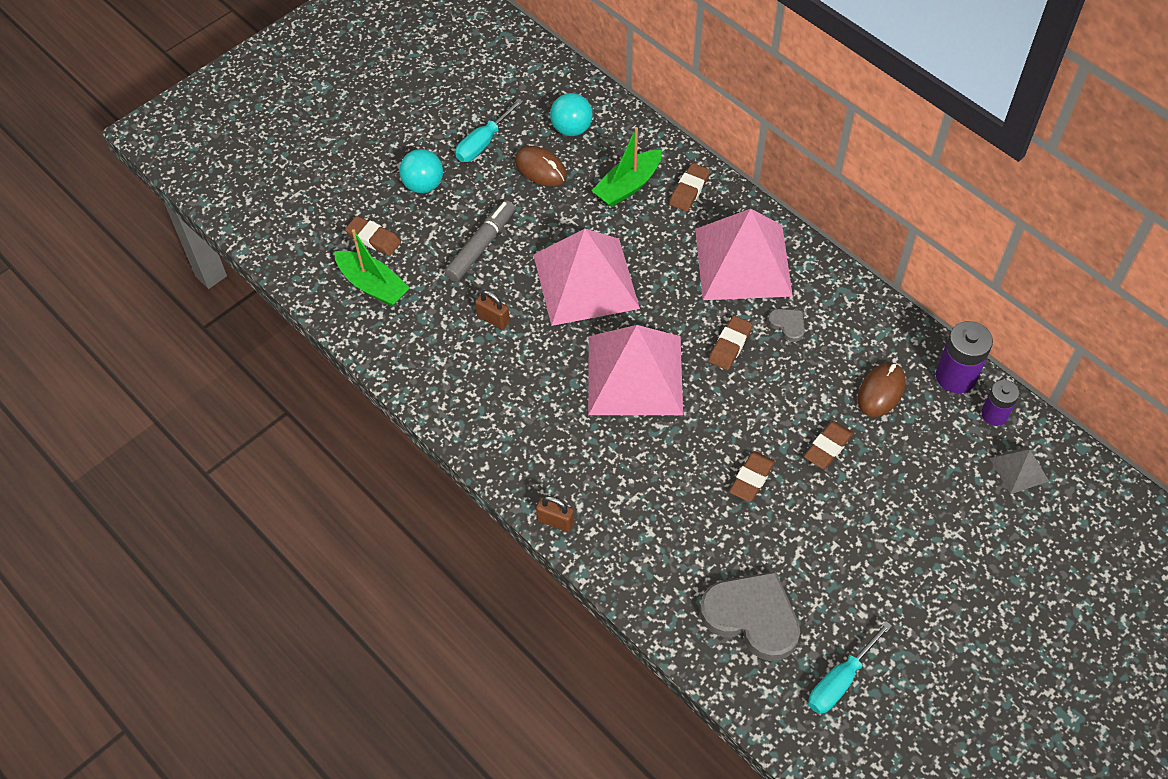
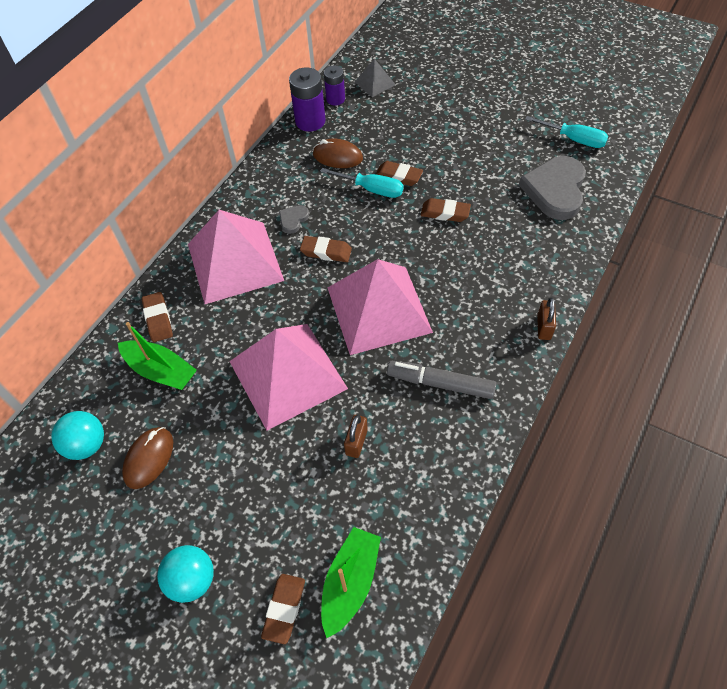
camera: 105 degrees left, 0 degrees up
grey marker [445,200,515,282] -> grey marker moved to [387,361,496,399]
turquoise screwdriver [455,98,523,162] -> turquoise screwdriver moved to [320,168,403,198]
brown eraser [669,163,710,212] -> brown eraser turned 60 degrees clockwise [142,292,173,342]

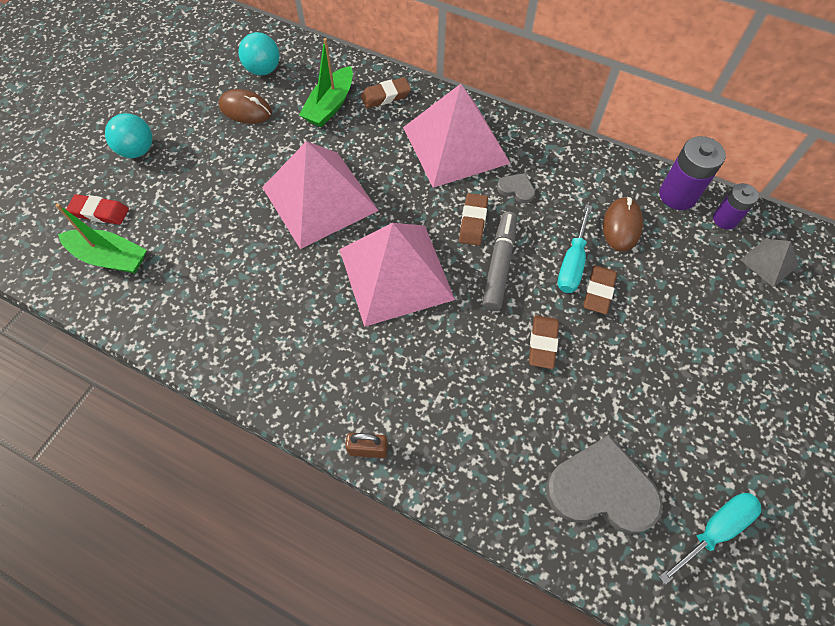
camera: 85 degrees right, 5 degrees up
brown eraser [261,574,305,644] -> red eraser [66,194,129,225]
brown padlock [344,415,368,458] -> none
grey marker [387,361,496,399] -> grey marker moved to [482,212,517,311]
turquoise screwdriver [525,116,608,148] -> turquoise screwdriver turned 150 degrees counterclockwise [659,493,761,585]

